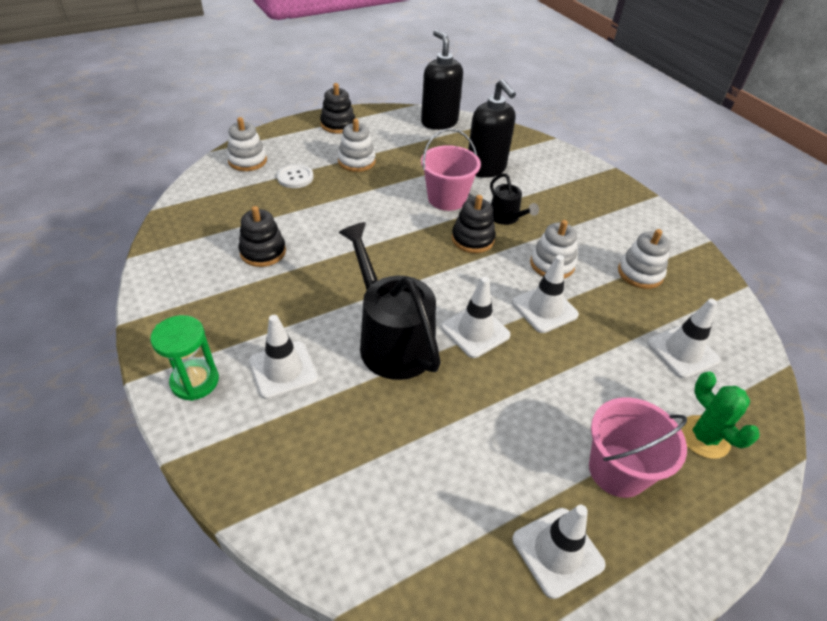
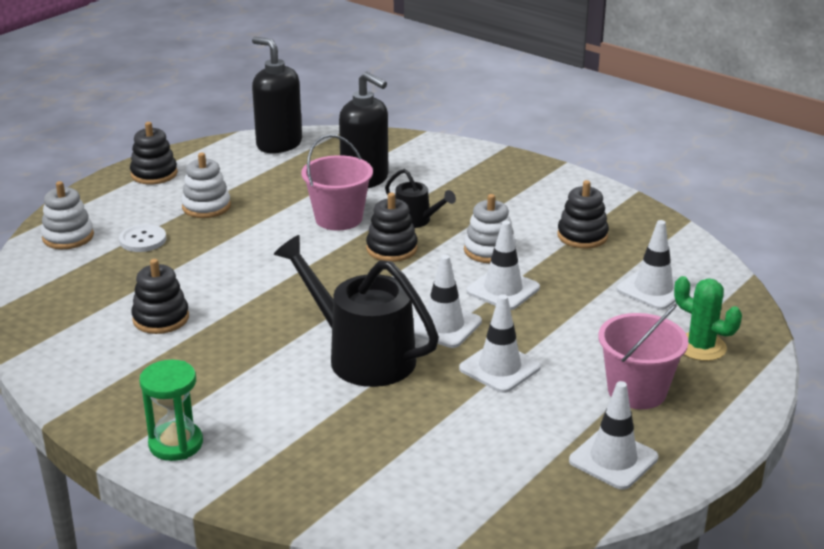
camera: 20 degrees left, 15 degrees down
white traffic cone [249,315,318,400] -> white traffic cone moved to [459,294,541,393]
white stacking toy [618,229,670,289] -> black stacking toy [557,180,609,248]

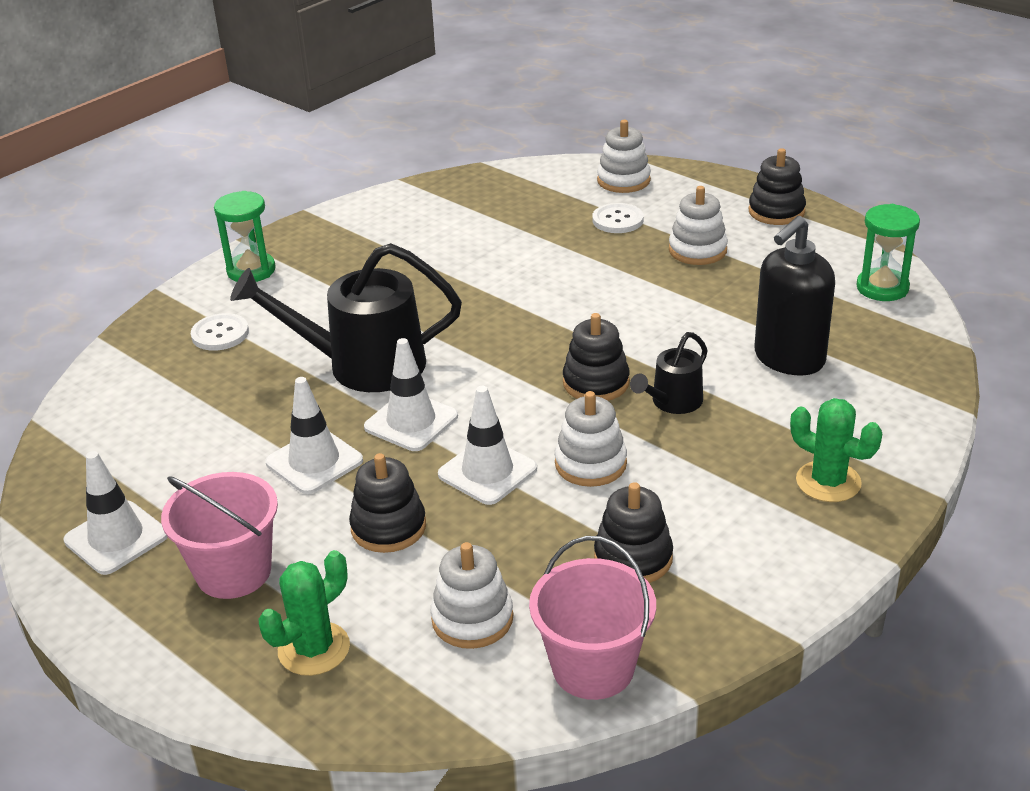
camera: 95 degrees right, 5 degrees up
black stacking toy [131,259,189,334] -> black stacking toy moved to [349,453,426,553]
black soap dispenser [252,37,302,153] -> green hourglass [856,204,920,301]
black watering can [274,235,439,387] -> black watering can turned 135 degrees counterclockwise [230,243,462,392]
pink bucket [301,134,373,230] -> pink bucket moved to [529,536,656,700]
white traffic cone [617,220,691,310] -> white stacking toy [431,542,513,649]
none -> white button [191,313,249,351]
none -> green cactus [790,398,882,502]

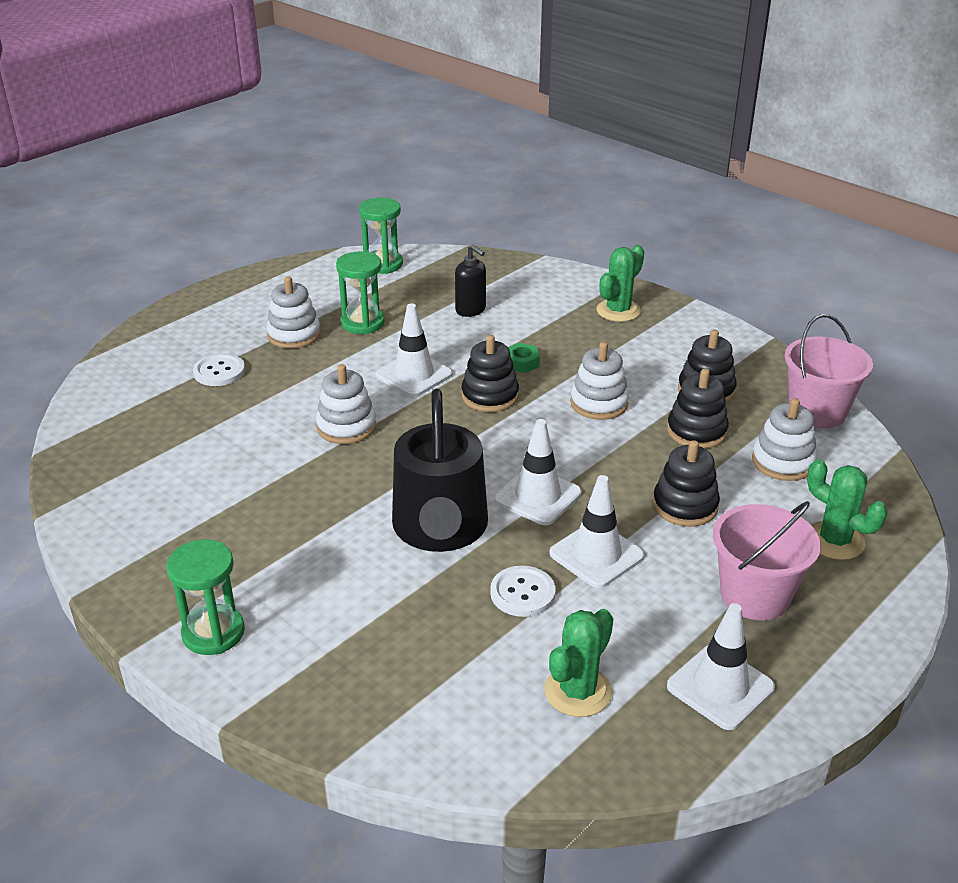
camera: 90 degrees left, 0 degrees up
white button [191,313,249,351] -> white button moved to [490,566,556,617]
white traffic cone [438,386,537,505] -> white traffic cone moved to [375,303,453,397]
white stacking toy [597,120,651,193] -> white stacking toy moved to [316,364,376,444]
black watering can [630,332,708,414] -> green nut [508,343,540,373]
black stacking toy [748,148,806,225] -> black stacking toy moved to [667,369,729,449]
black soap dispenser [754,216,835,375] -> black soap dispenser [455,244,486,317], size x0.57
none -> green hourglass [336,251,385,334]
none -> green cactus [544,609,613,717]

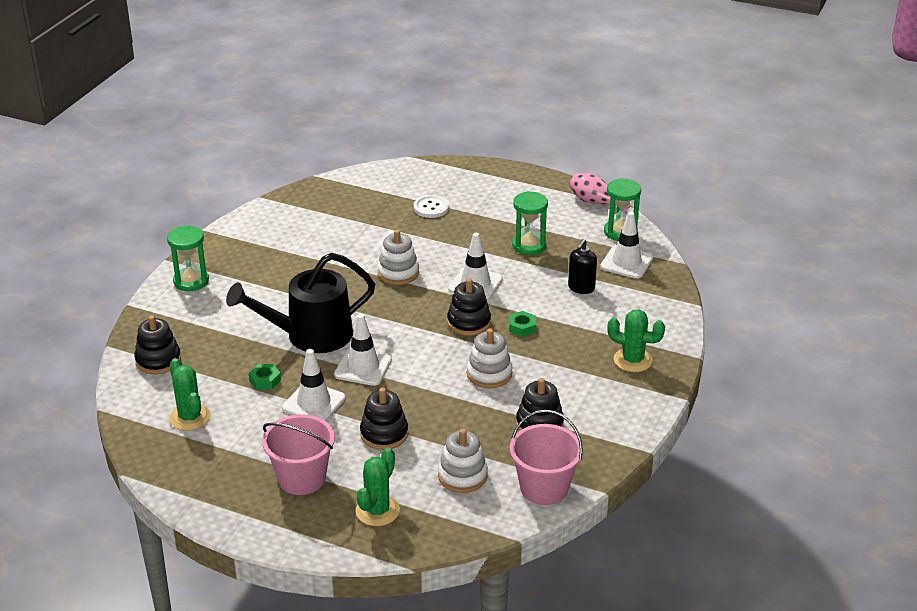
camera: 70 degrees right, 0 degrees up
white stacking toy [266,276,321,349] -> none
white button [490,566,556,617] -> green nut [249,364,281,390]
green cactus [544,609,613,717] -> green cactus turned 45 degrees clockwise [169,358,211,431]
black stacking toy [667,369,729,449] -> black stacking toy moved to [134,315,181,374]
white traffic cone [667,603,775,730] -> white traffic cone moved to [600,212,653,279]
none -> pink vase [569,173,630,212]

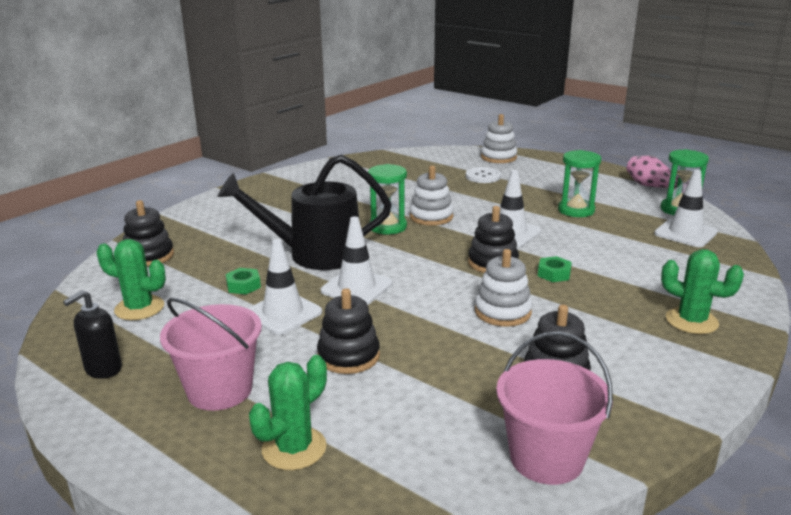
camera: 15 degrees right, 10 degrees down
green hourglass [167,226,209,291] -> green hourglass moved to [368,164,407,235]
green cactus [169,358,211,431] -> green cactus turned 60 degrees counterclockwise [97,239,166,320]
white stacking toy [438,429,488,493] -> white stacking toy moved to [481,114,517,163]
black soap dispenser [568,239,597,294] -> black soap dispenser moved to [63,290,122,379]

